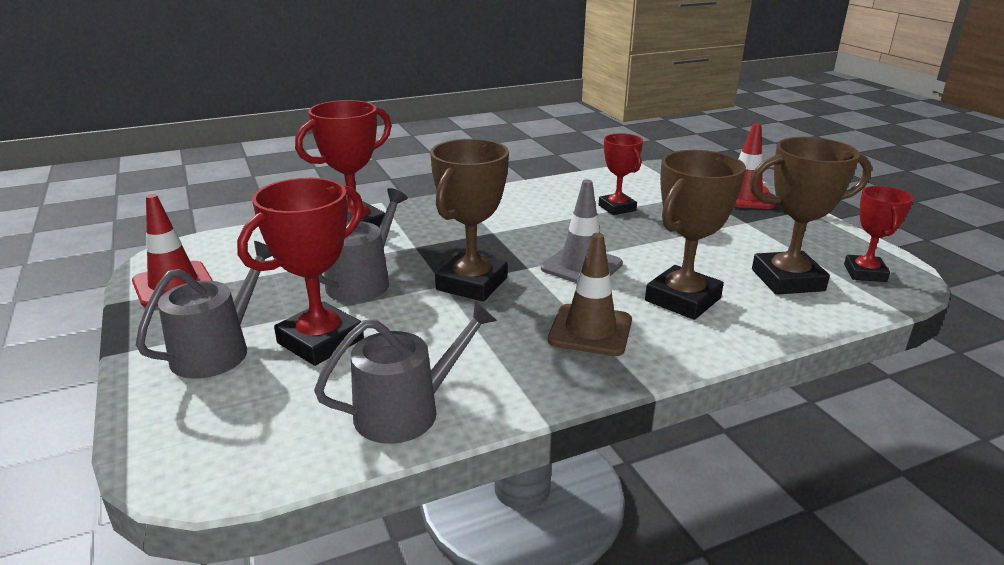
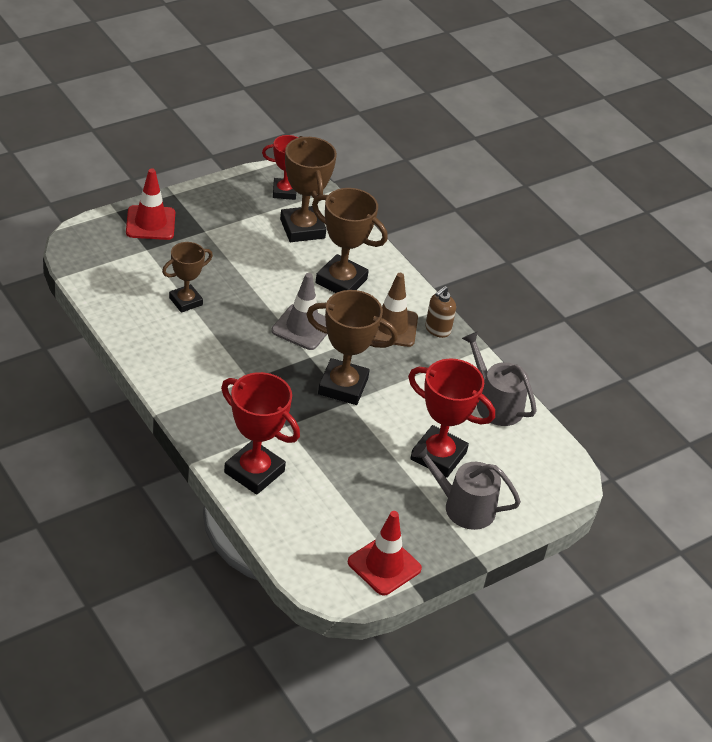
camera: 105 degrees left, 15 degrees up
grey watering can [319,188,408,302] -> none
red trophy [599,133,643,215] -> brown trophy [162,242,213,313]
none -> brown soap dispenser [426,286,456,338]

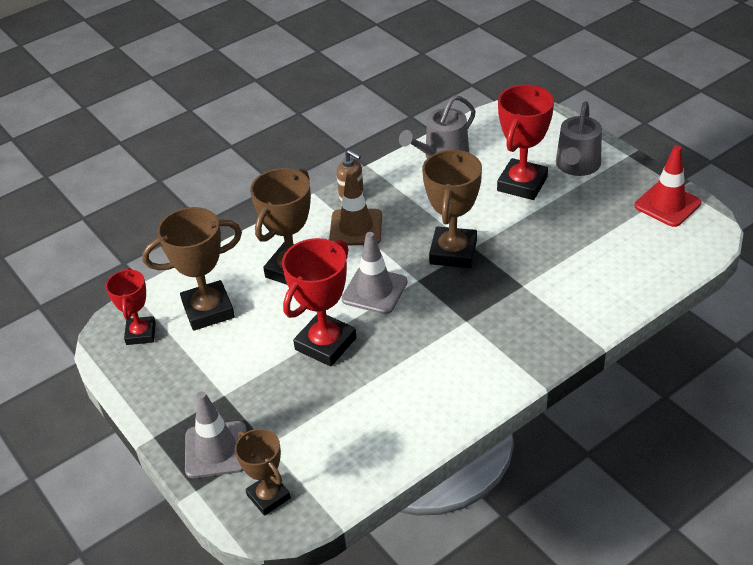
camera: 85 degrees left, 0 degrees up
red traffic cone [126,168,175,240] -> grey traffic cone [185,391,247,478]
brown trophy [162,242,213,313] -> brown trophy moved to [235,429,291,516]
red trophy [221,372,300,495] -> red trophy moved to [282,238,357,367]

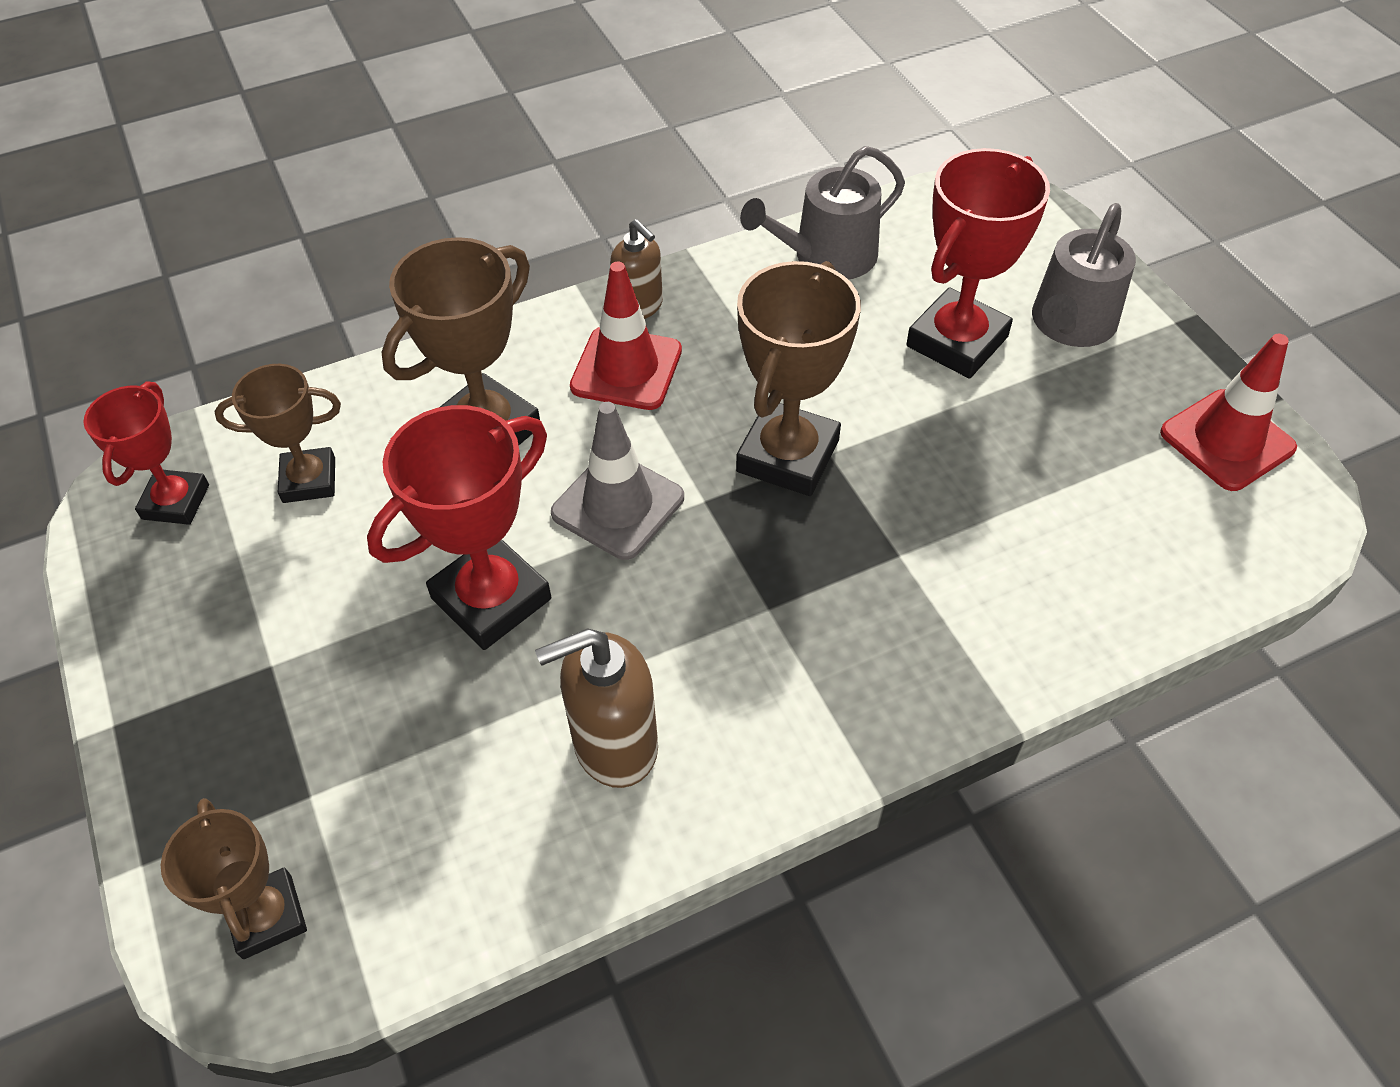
camera: 10 degrees right, 10 degrees up
brown trophy [142,207,242,331] -> brown trophy [215,364,341,503], size x0.63
grey traffic cone [185,391,247,478] -> none
brown traffic cone [329,170,382,245] -> red traffic cone [570,262,682,410]
none -> brown soap dispenser [535,628,658,788]

